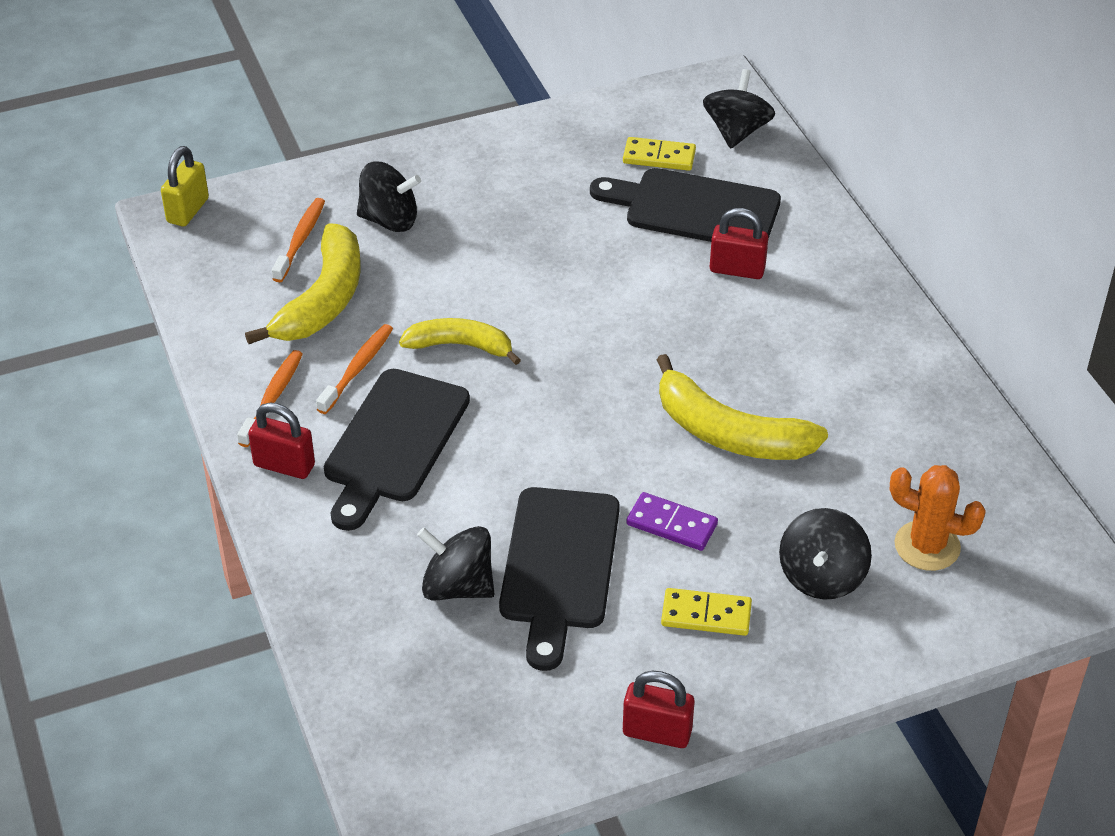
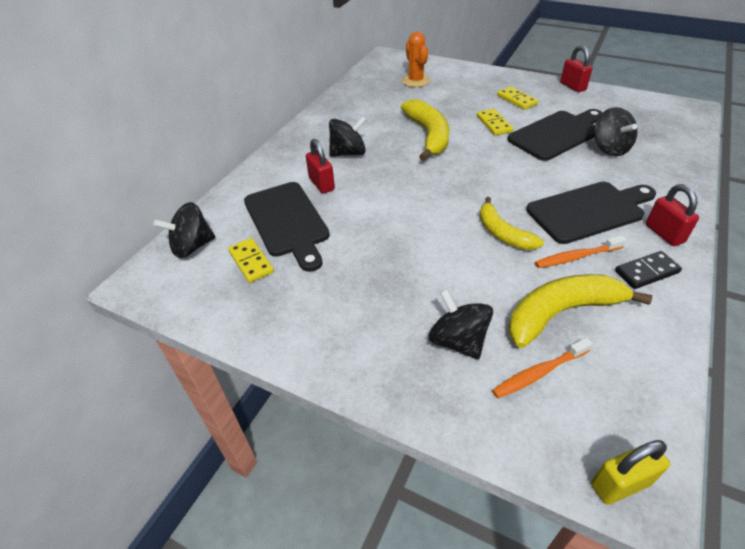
camera: 130 degrees left, 0 degrees up
orange toothbrush [237,350,303,447] -> black domino [615,251,682,289]
purple domino [626,492,718,551] -> yellow domino [477,109,513,135]
black spinning top [779,508,872,600] -> black spinning top moved to [329,116,366,157]

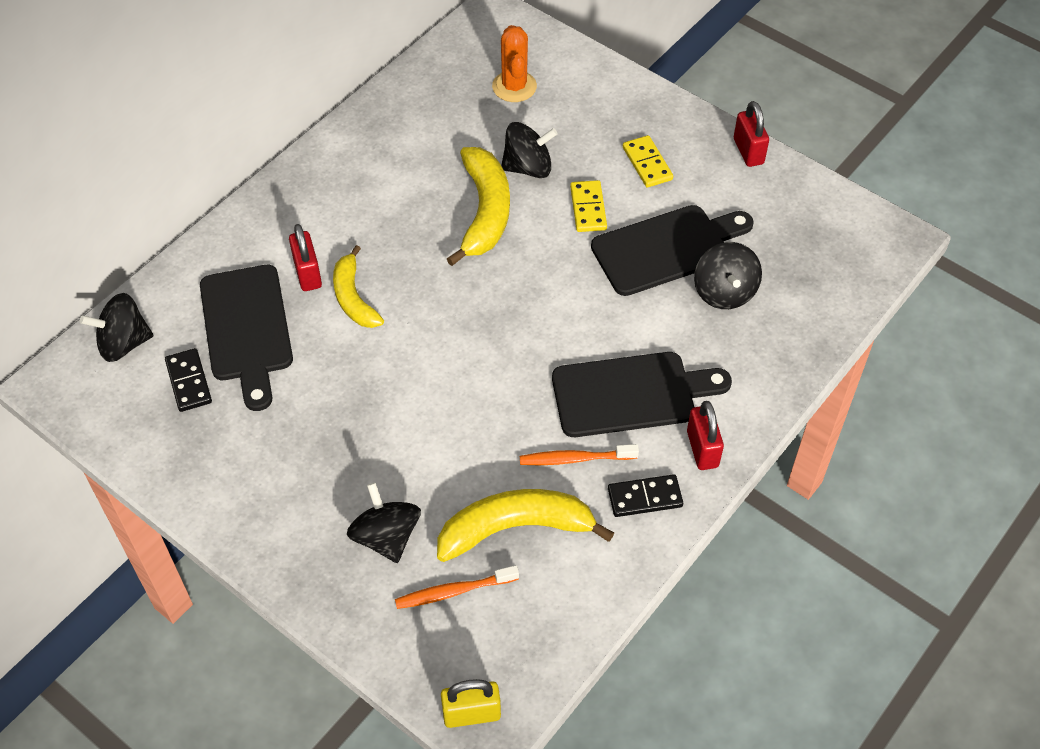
camera: 10 degrees right, 10 degrees up
yellow domino [228,238,274,283] -> black domino [165,348,212,412]
black spinning top [329,116,366,157] -> black spinning top moved to [501,122,558,178]
yellow banana [480,197,544,250] -> yellow banana moved to [333,245,384,328]

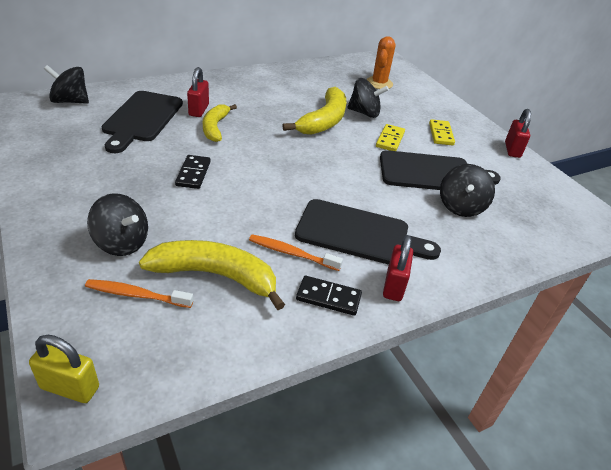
camera: 20 degrees right, 15 degrees down
black domino [165,348,212,412] -> black domino moved to [175,155,211,189]
black spinning top [347,482,421,563] -> black spinning top turned 120 degrees clockwise [87,193,148,256]

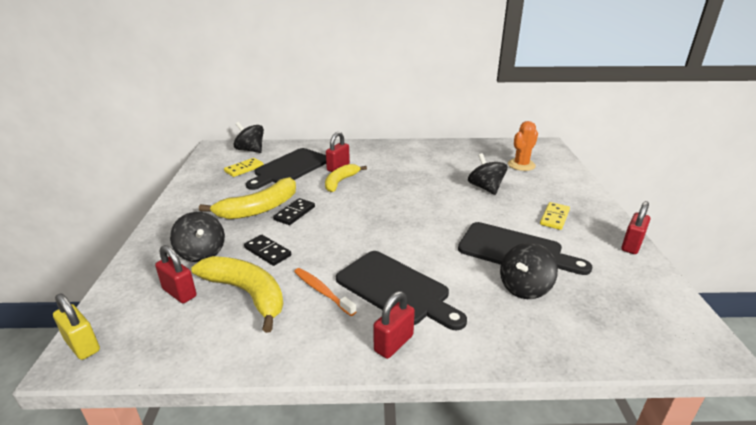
camera: 30 degrees right, 10 degrees down
orange toothbrush [85,279,193,308] -> red padlock [155,245,196,303]
yellow banana [282,87,347,135] -> yellow banana moved to [199,177,296,219]
black domino [296,276,362,316] -> black domino moved to [244,235,291,266]
black spinning top [347,78,389,118] -> black spinning top turned 150 degrees counterclockwise [468,153,508,195]
yellow domino [376,124,405,151] -> yellow domino moved to [224,158,264,177]

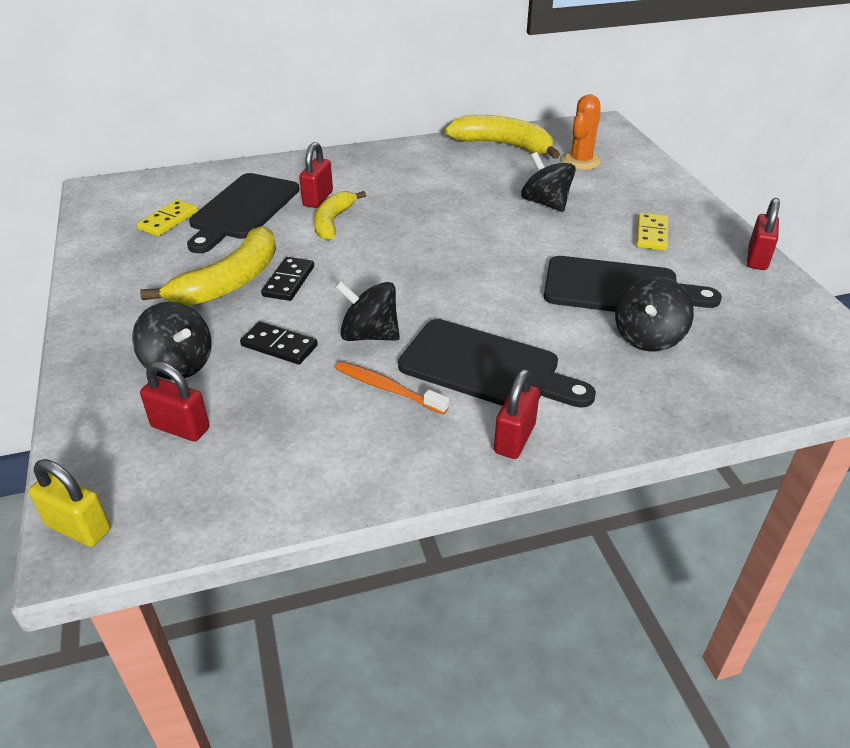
camera: 15 degrees left, 10 degrees up
yellow banana [191,256,283,333] -> yellow banana moved to [445,115,560,159]
black spinning top [234,122,264,153] -> black spinning top moved to [335,281,400,341]

